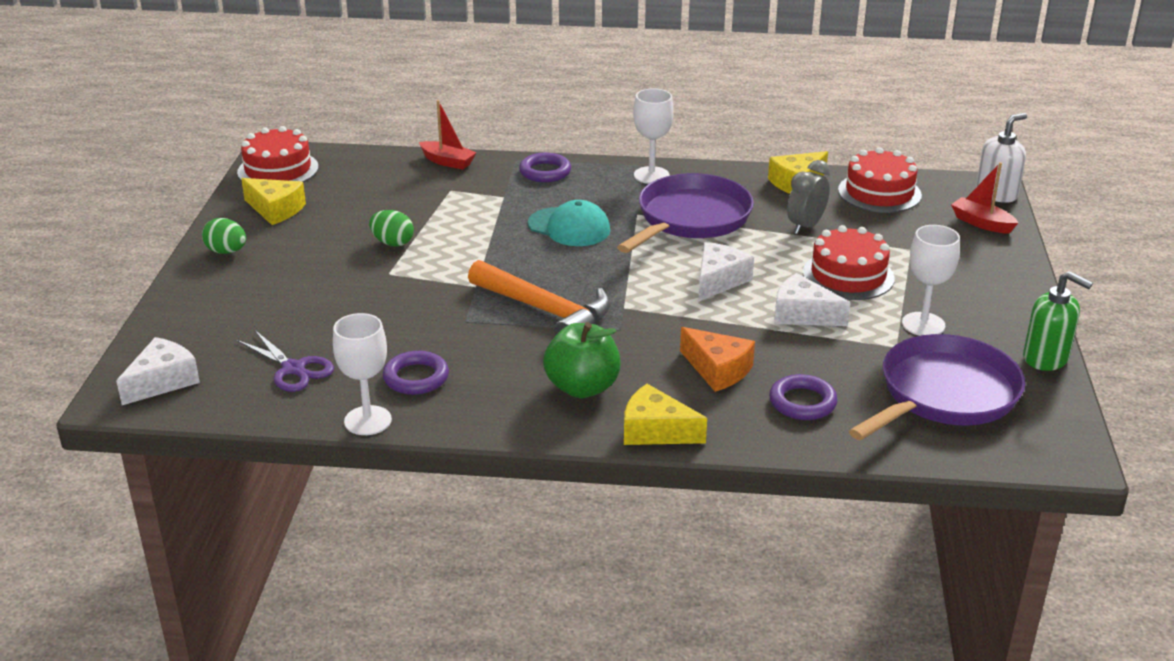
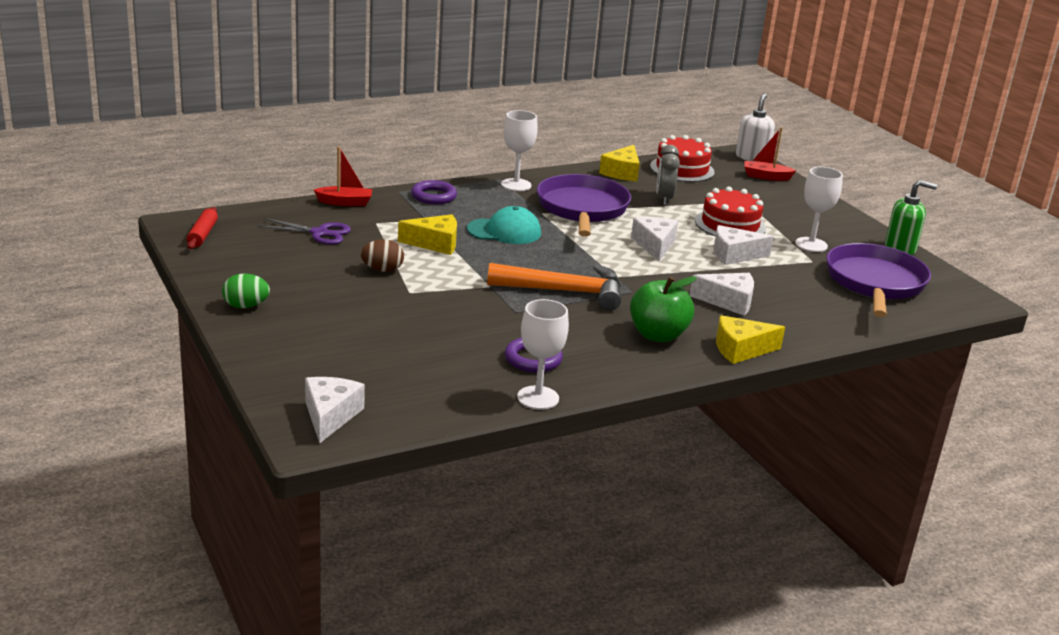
camera: 35 degrees left, 5 degrees down
red cake [237,126,319,182] -> red rolling pin [187,207,218,249]
purple scissors [237,330,334,392] -> purple scissors moved to [258,218,351,245]
yellow cheese [241,178,306,225] -> yellow cheese moved to [398,214,457,255]
green egg [369,210,414,247] -> brown egg [360,239,404,272]
orange cheese [680,327,755,392] -> white cheese [690,273,754,316]
purple ring [769,374,838,420] -> none

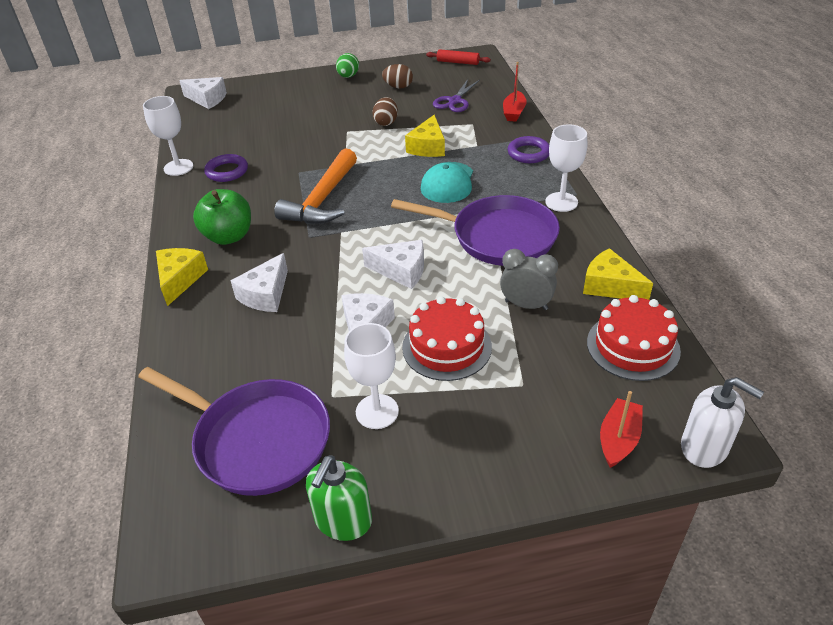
camera: 110 degrees right, 15 degrees up
none -> brown egg [382,64,413,88]

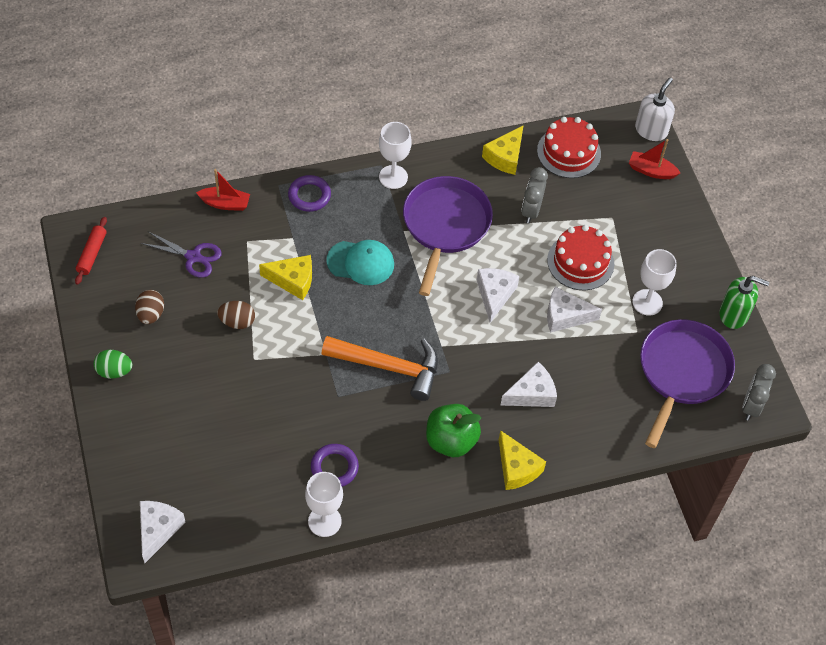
camera: 100 degrees left, 15 degrees up
yellow cheese [156,248,208,306] -> yellow cheese turned 120 degrees counterclockwise [499,430,546,490]
white cheese [230,253,288,312] -> white cheese turned 45 degrees counterclockwise [501,362,557,407]
none -> grey clock [742,364,776,420]

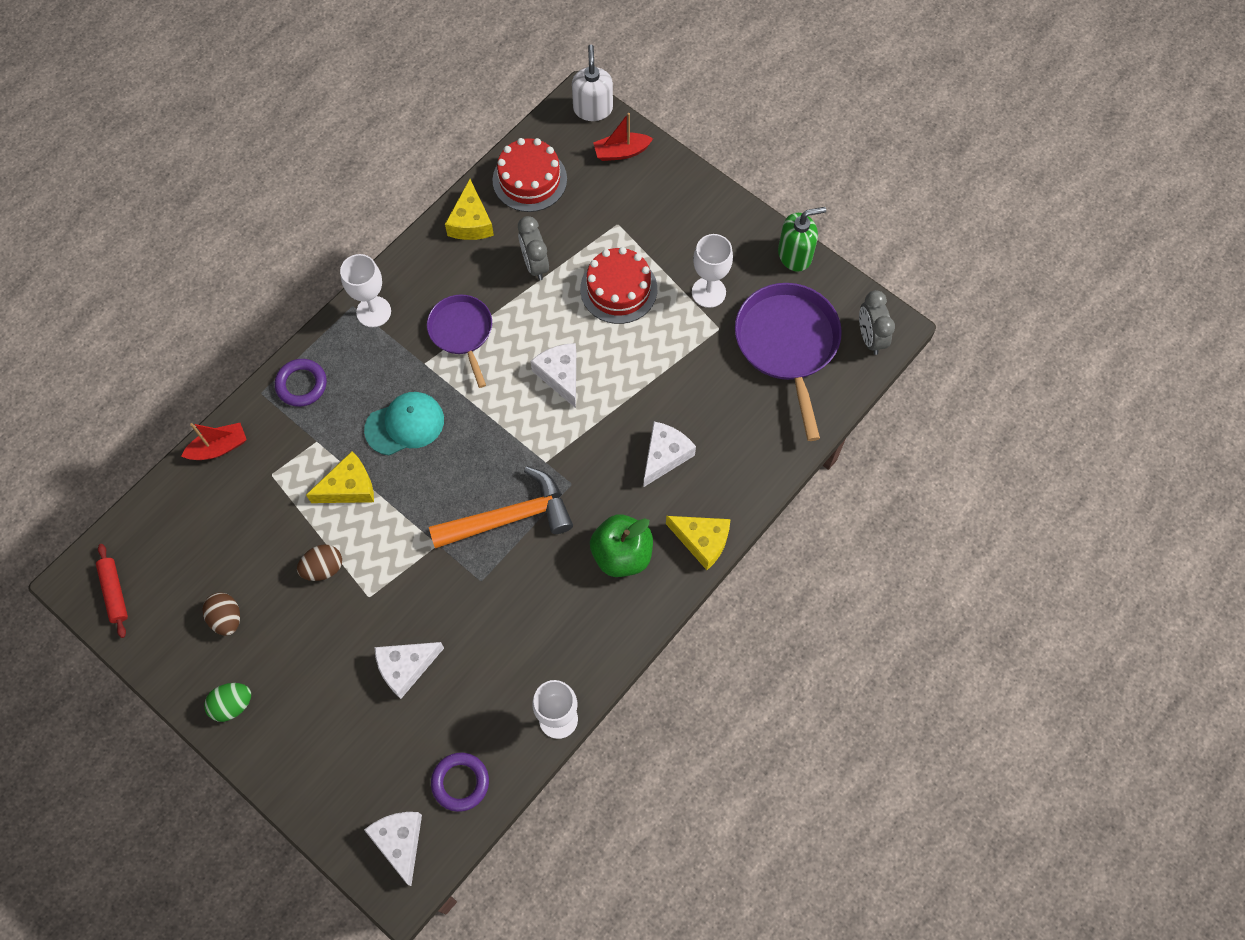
camera: 30 degrees left, 10 degrees up
purple scissors [141,231,222,278] -> none
purple ring [311,444,359,487] -> purple ring moved to [431,752,489,812]
purple pan [403,176,493,296] -> purple pan [427,295,492,388], size x0.62
white cheese [547,287,602,333] -> white cheese moved to [374,642,444,699]

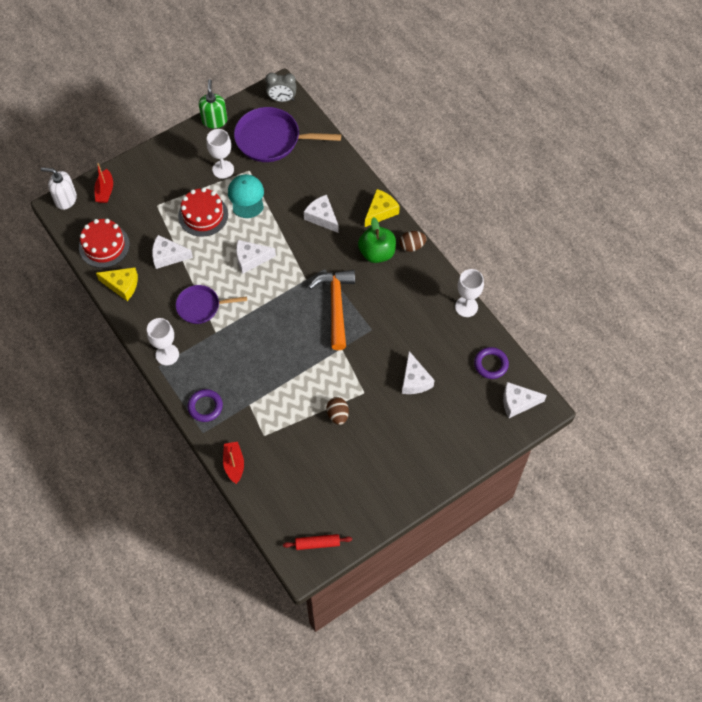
camera: 75 degrees left, 5 degrees down
brown egg [202,592,240,636] -> brown egg moved to [399,231,427,252]
green egg [204,683,251,722] -> none
yellow cheese [306,451,374,503] -> none
turquoise cap [364,392,444,455] -> turquoise cap moved to [228,174,264,218]
grey clock [518,216,549,280] -> white cheese [152,235,193,269]

